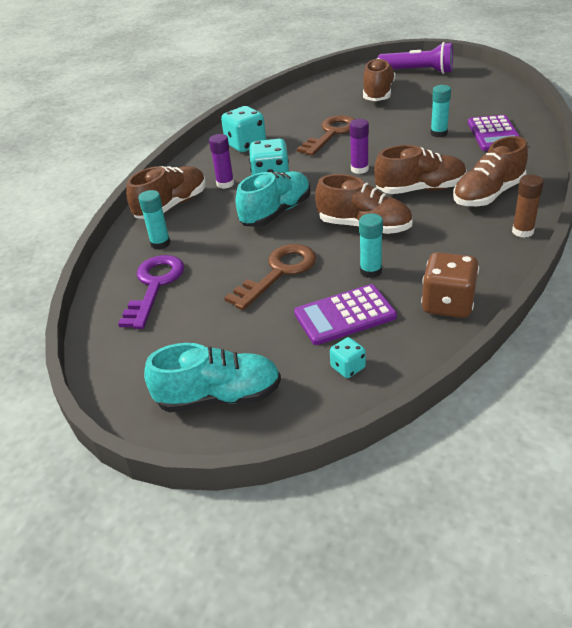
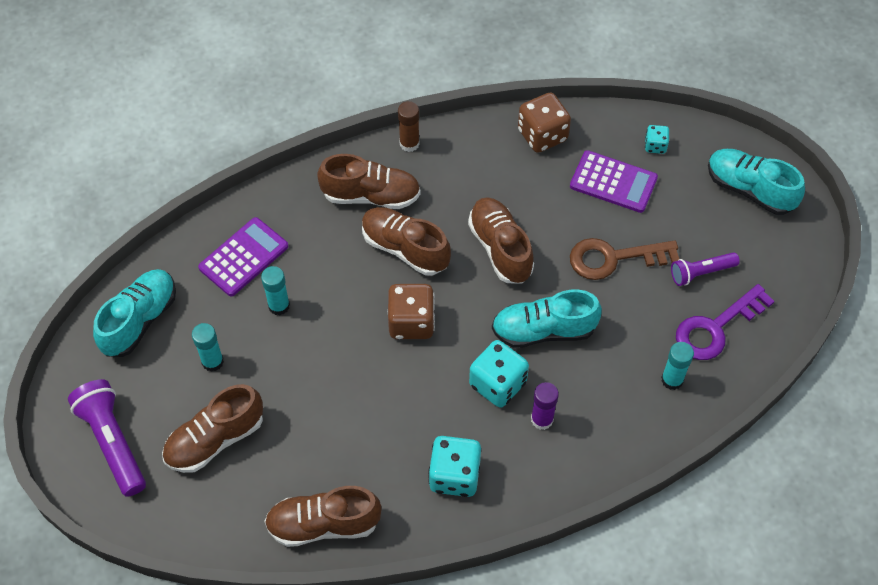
camera: 140 degrees left, 20 degrees up
brown shoe [126,166,206,219] -> brown shoe moved to [264,486,382,547]
brown key [297,115,355,156] -> none
purple glue stick [349,119,369,174] -> brown dice [388,284,435,339]
turquoise glue stick [359,213,383,278] -> turquoise glue stick moved to [192,323,224,372]
none -> turquoise shoe [93,269,176,357]
none -> purple flashlight [671,252,740,286]

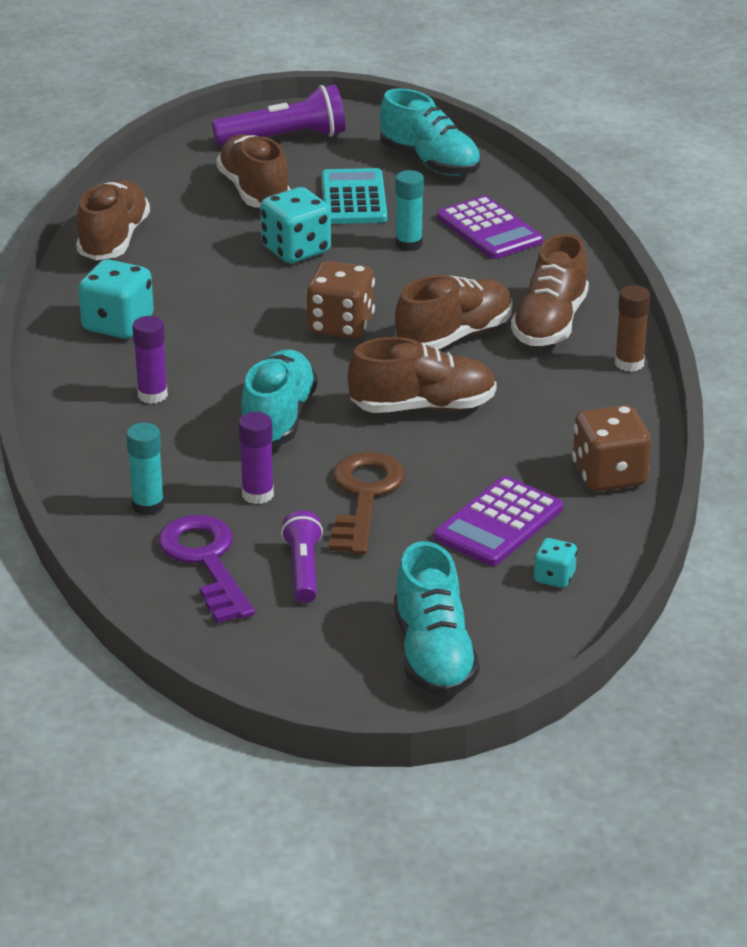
camera: 105 degrees right, 25 degrees down
turquoise glue stick [192,323,224,372] -> turquoise calculator [321,168,387,224]
turquoise dice [469,340,529,408] -> turquoise dice moved to [260,187,331,263]
turquoise shoe [708,149,805,215] -> turquoise shoe turned 120 degrees clockwise [394,541,479,697]
none -> purple glue stick [239,412,274,504]

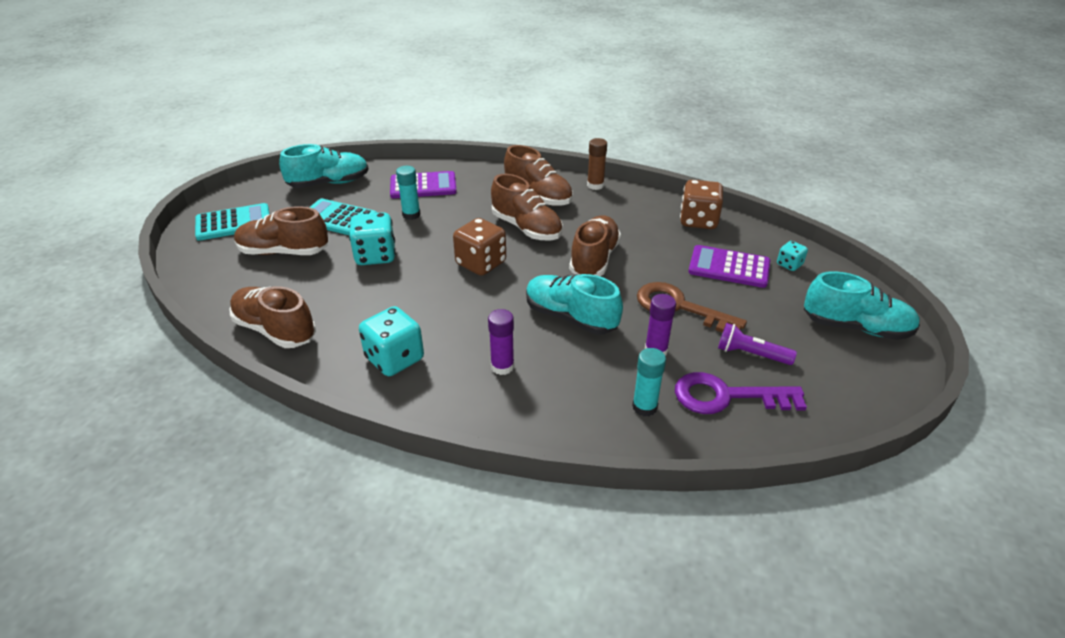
camera: 65 degrees left, 5 degrees up
purple flashlight [212,84,345,146] -> turquoise calculator [195,203,269,241]
brown shoe [395,275,512,349] -> brown shoe turned 150 degrees clockwise [491,174,563,240]
purple calculator [434,476,563,566] -> purple calculator turned 135 degrees clockwise [688,245,770,288]

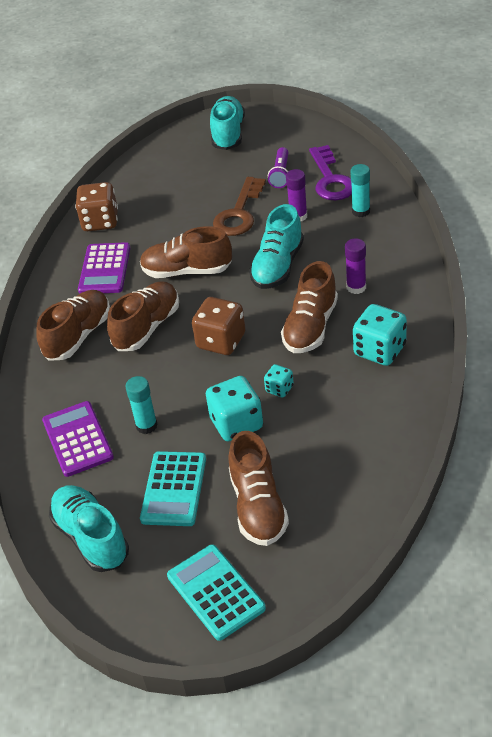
camera: 100 degrees left, 5 degrees up
brown shoe [229,286,316,348] -> brown shoe moved to [281,261,338,353]
brown glue stick [587,138,607,190] -> none
purple calculator [688,245,770,288] -> purple calculator moved to [78,242,130,294]
turquoise dice [777,241,808,271] -> turquoise dice moved to [264,364,294,398]

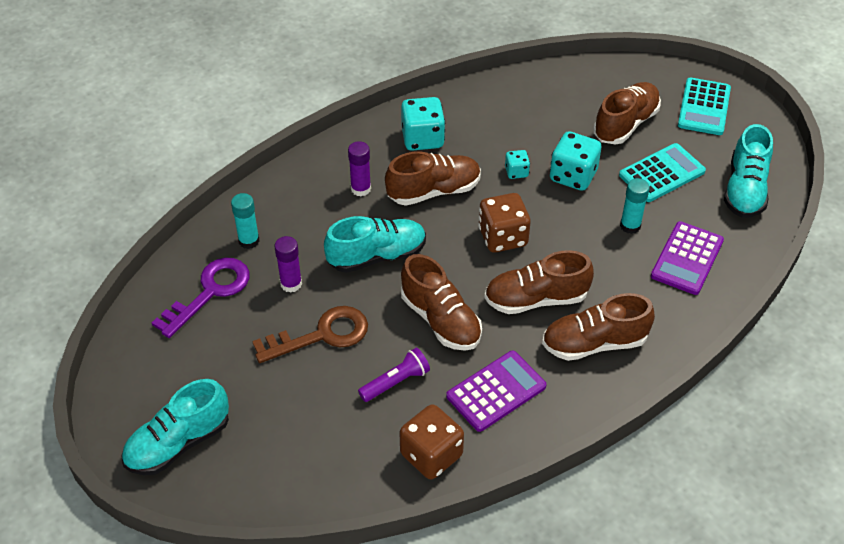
camera: 135 degrees left, 5 degrees up
purple flashlight [268,147,289,188] -> purple flashlight moved to [358,348,430,402]

